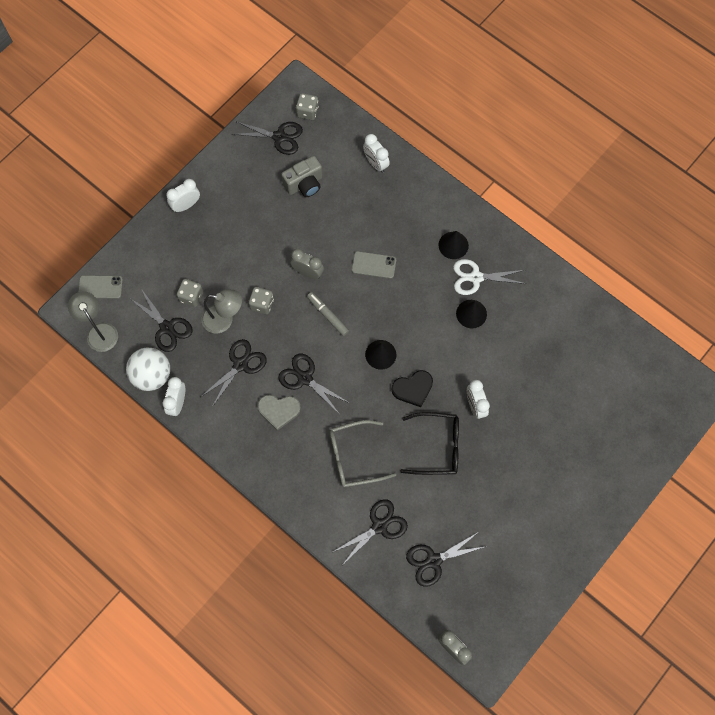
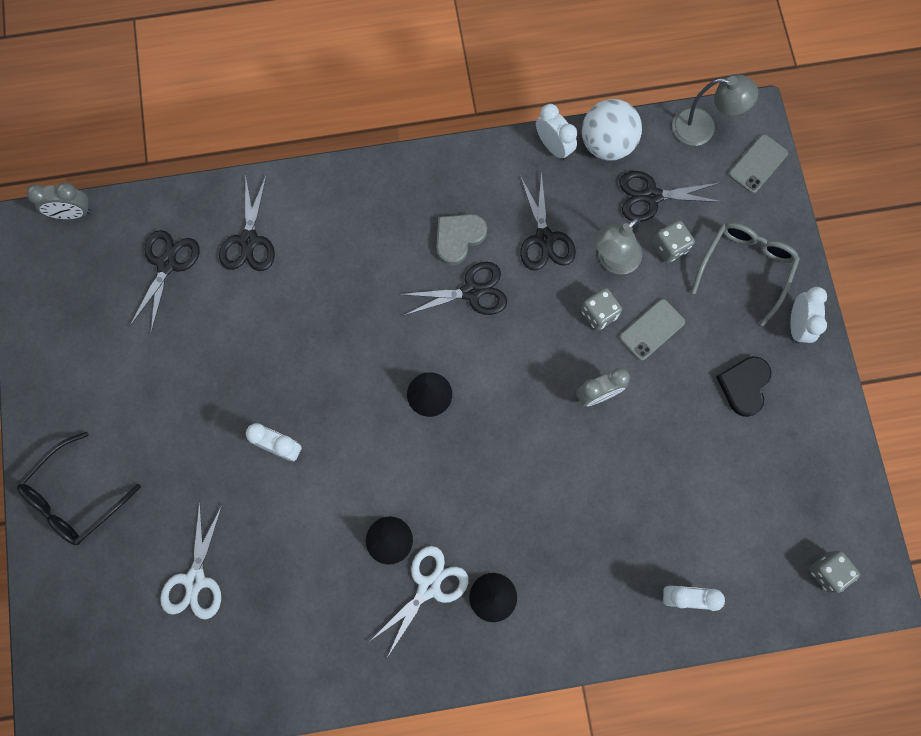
camera: 130 degrees right, 5 degrees up
black scissors [232,121,303,155] -> none
grey camera [281,156,322,197] -> none
grey marker [307,292,349,336] -> none
grey glasses [329,420,396,487] -> grey glasses moved to [691,222,800,326]
grey phone [352,251,396,279] -> grey phone moved to [619,299,685,361]
black heart [391,370,433,407] -> black heart moved to [716,356,771,417]
black glasses [400,412,459,475] -> black glasses moved to [17,432,141,545]
none -> white scissors [160,501,222,619]

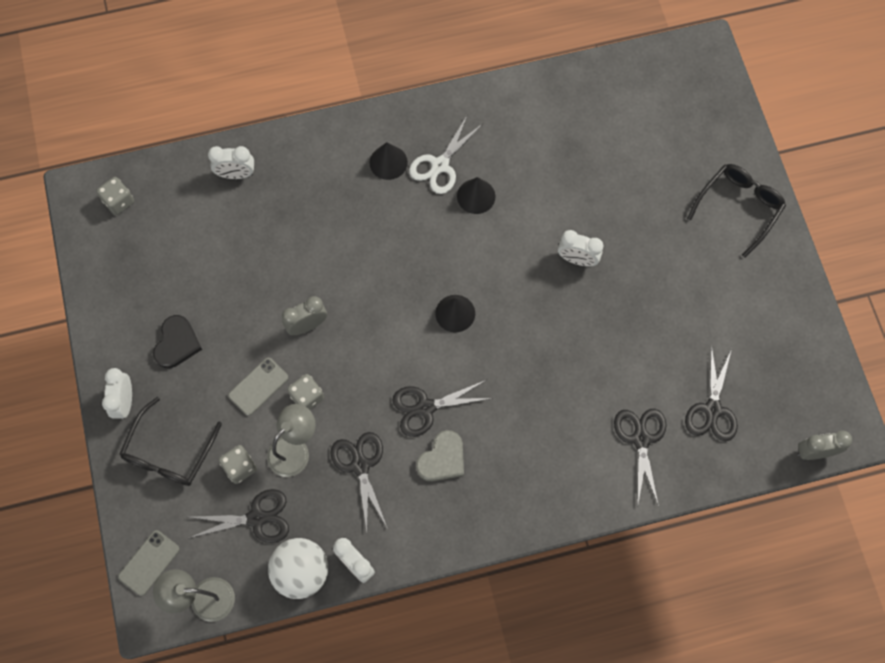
camera: 175 degrees right, 5 degrees down
white scissors [160,501,222,619] -> none
grey glasses [691,222,800,326] -> black glasses [119,397,222,486]

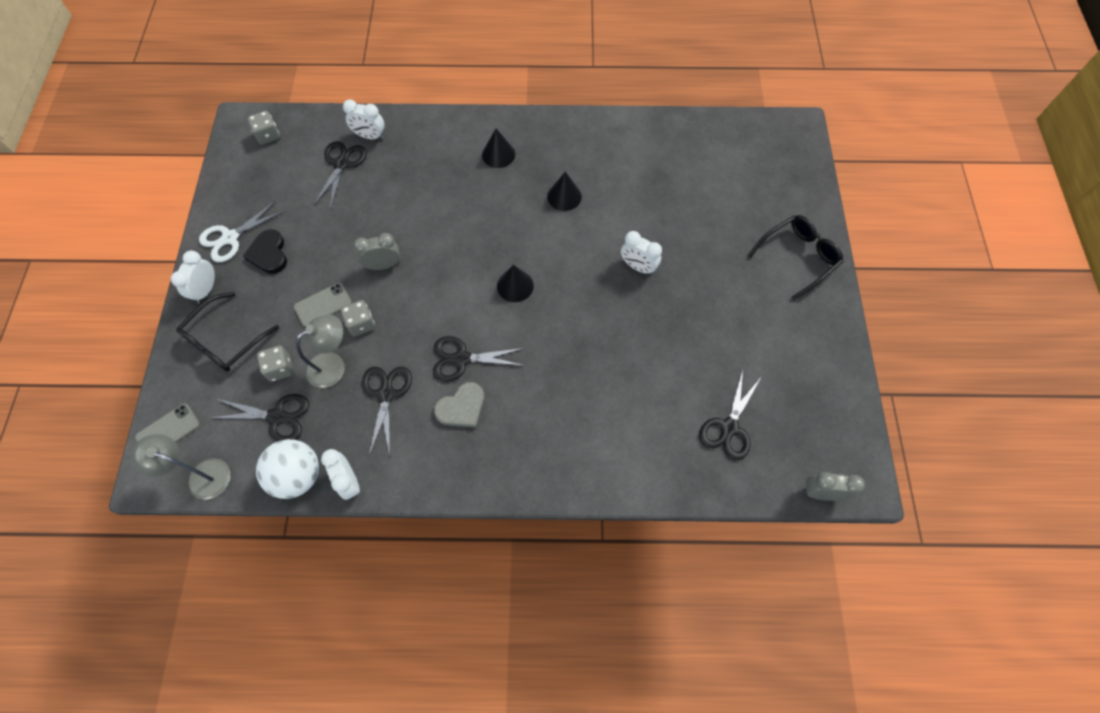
camera: 15 degrees right, 5 degrees down
black heart [153,315,202,368] -> black heart turned 135 degrees clockwise [243,229,287,274]
white scissors [409,114,482,194] -> white scissors moved to [199,201,285,262]
black scissors [614,409,667,506] -> black scissors moved to [313,141,367,210]

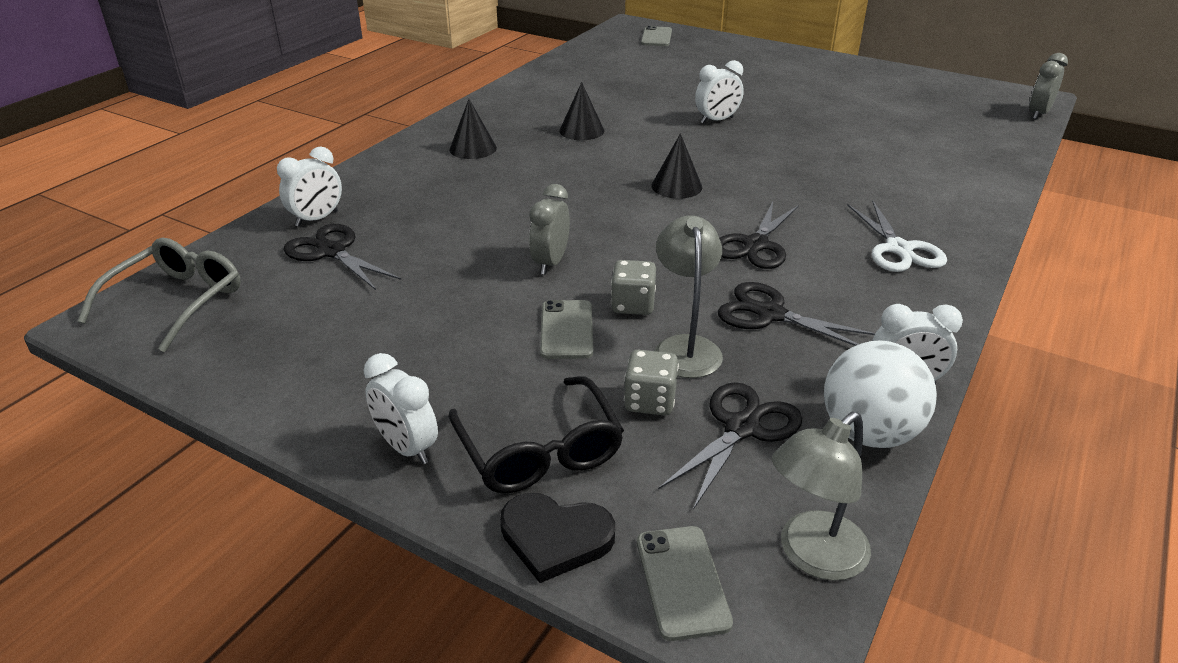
camera: 60 degrees left, 30 degrees down
white scissors [199,201,285,262] -> white scissors moved to [847,200,947,272]
black heart [243,229,287,274] -> black heart moved to [500,493,615,583]
grey dice [248,111,280,145] -> grey glasses [77,238,241,352]
grey heart [434,382,484,428] -> none
black scissors [699,370,762,460] -> none
black glasses [748,215,844,300] -> none
none -> grey phone [641,26,672,46]

